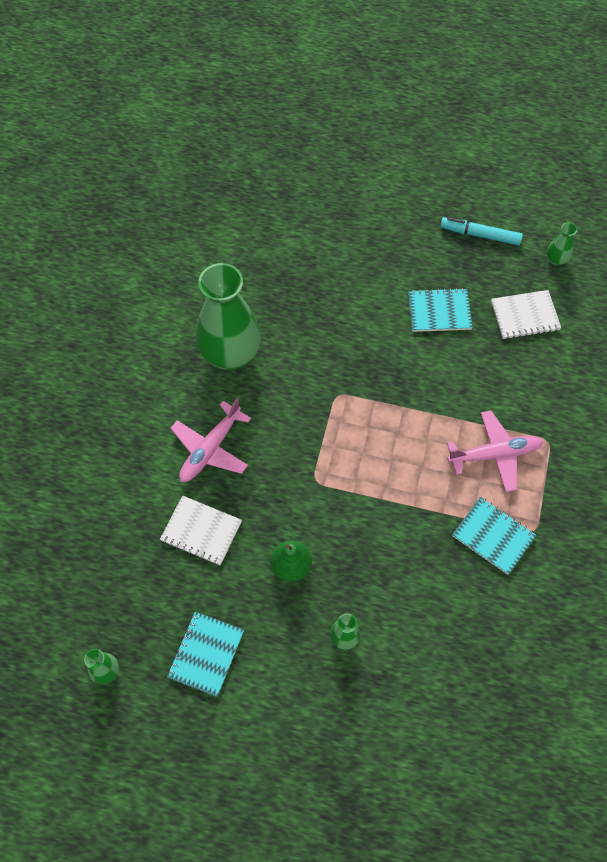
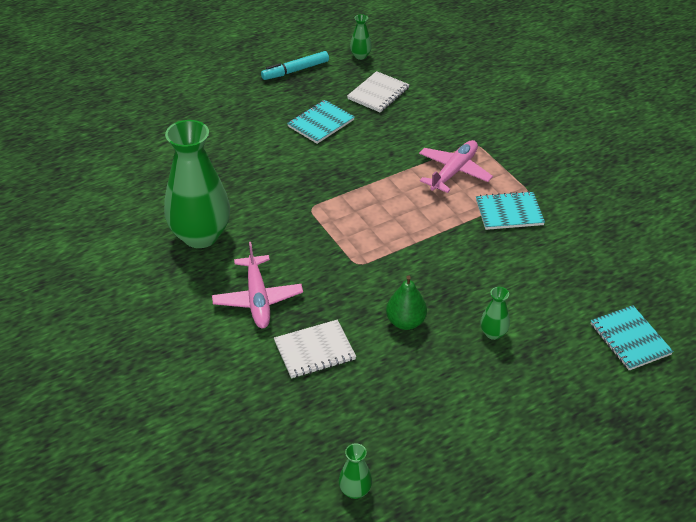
camera: 45 degrees left, 20 degrees down
turquoise notebook [167,611,244,697] -> turquoise notebook moved to [591,305,674,371]

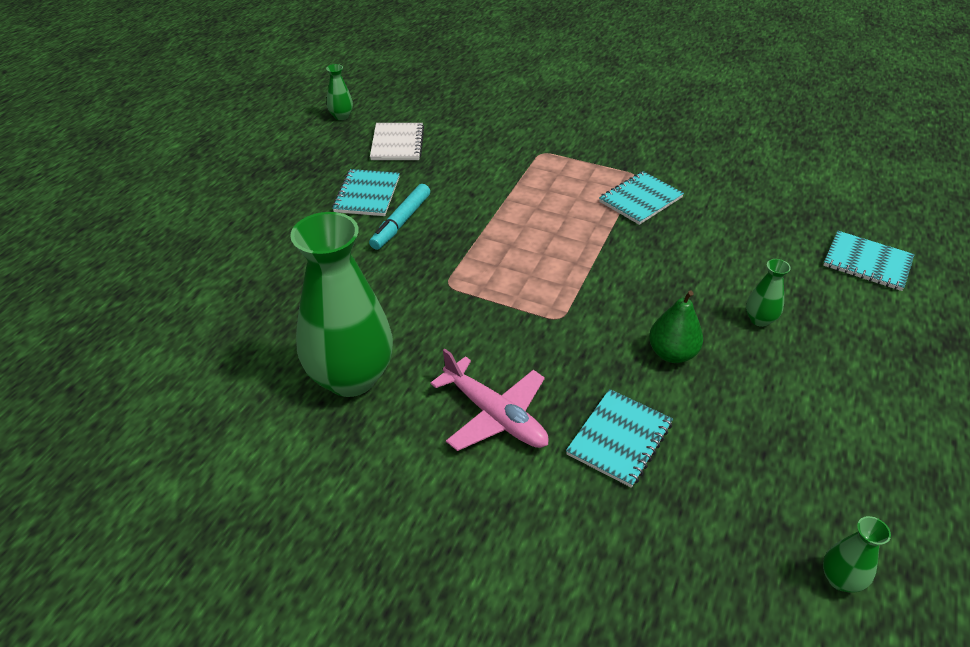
camera: 35 degrees left, 0 degrees up
turquoise marker [261,51,329,80] -> turquoise marker moved to [369,184,430,250]
white notebook [274,320,356,378] -> turquoise notebook [566,389,673,488]
pink plane [419,140,493,193] -> none

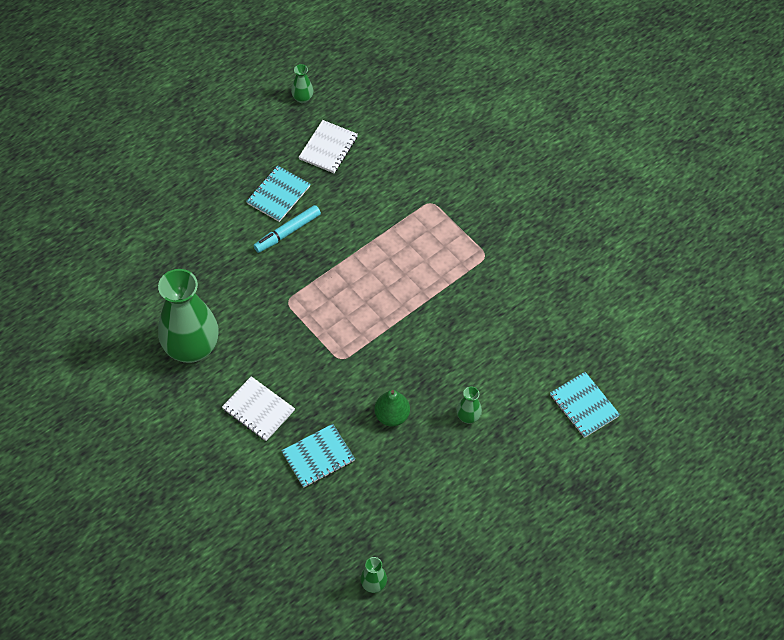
camera: 25 degrees right, 15 degrees up
pink plane [430,349,549,451] -> white notebook [222,376,295,441]
turquoise notebook [599,171,684,225] -> none

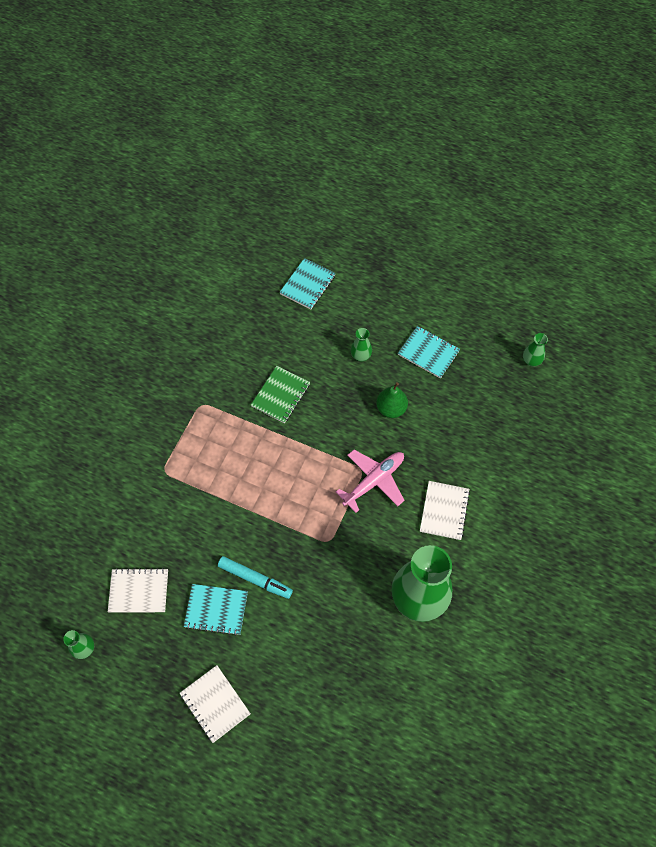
camera: 115 degrees left, 5 degrees up
turquoise notebook [281,424,355,488] -> turquoise notebook moved to [398,326,460,379]
none -> white notebook [180,665,251,743]
none -> green notebook [251,366,310,423]
none -> pink plane [336,450,405,513]

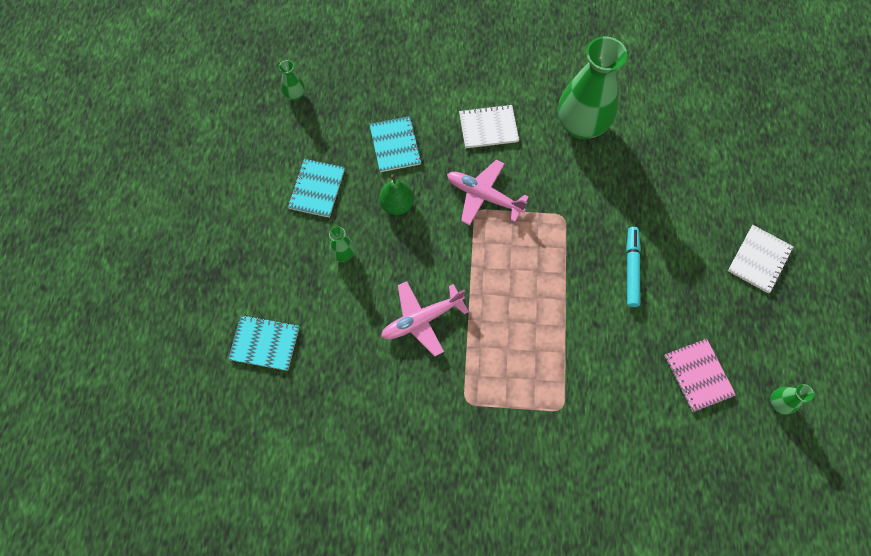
camera: 110 degrees left, 5 degrees up
white notebook [108,568,168,613] -> pink notebook [665,339,736,412]
turquoise notebook [184,584,248,636] -> turquoise notebook moved to [369,116,422,172]
green notebook [251,366,310,423] -> pink plane [381,281,469,356]

